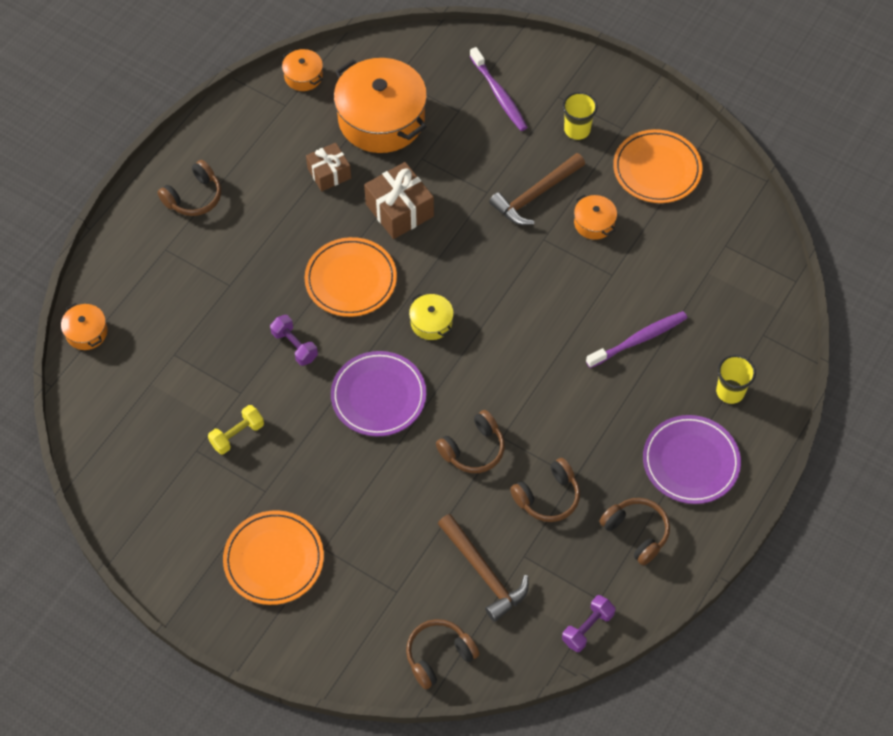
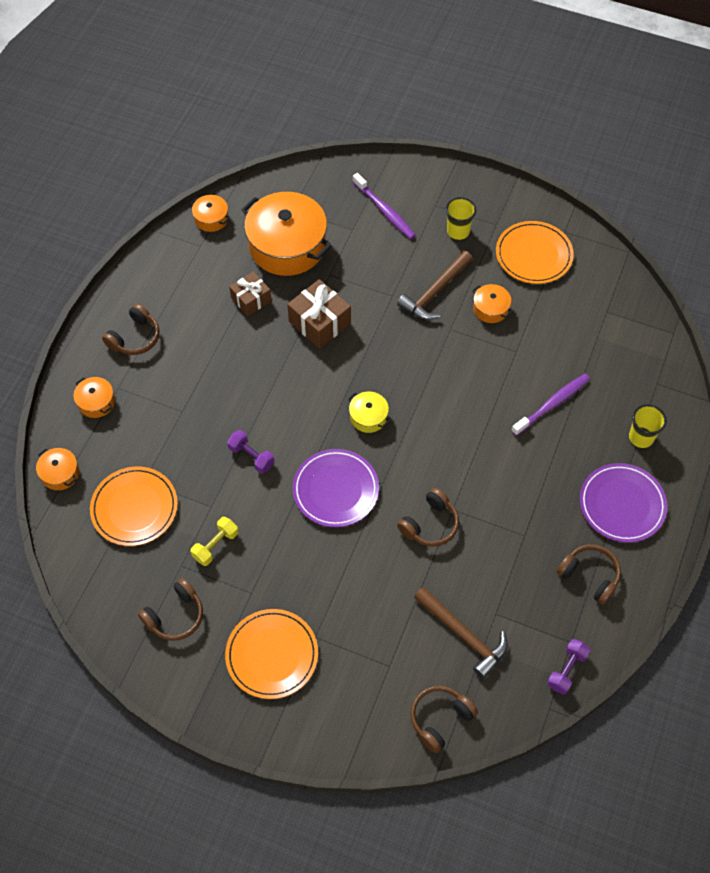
camera: 10 degrees left, 0 degrees up
orange plate [305,237,397,317] -> orange plate moved to [90,467,178,546]
brown headphones [510,458,580,522] -> brown headphones moved to [138,578,203,641]
none -> orange pot [73,377,115,418]

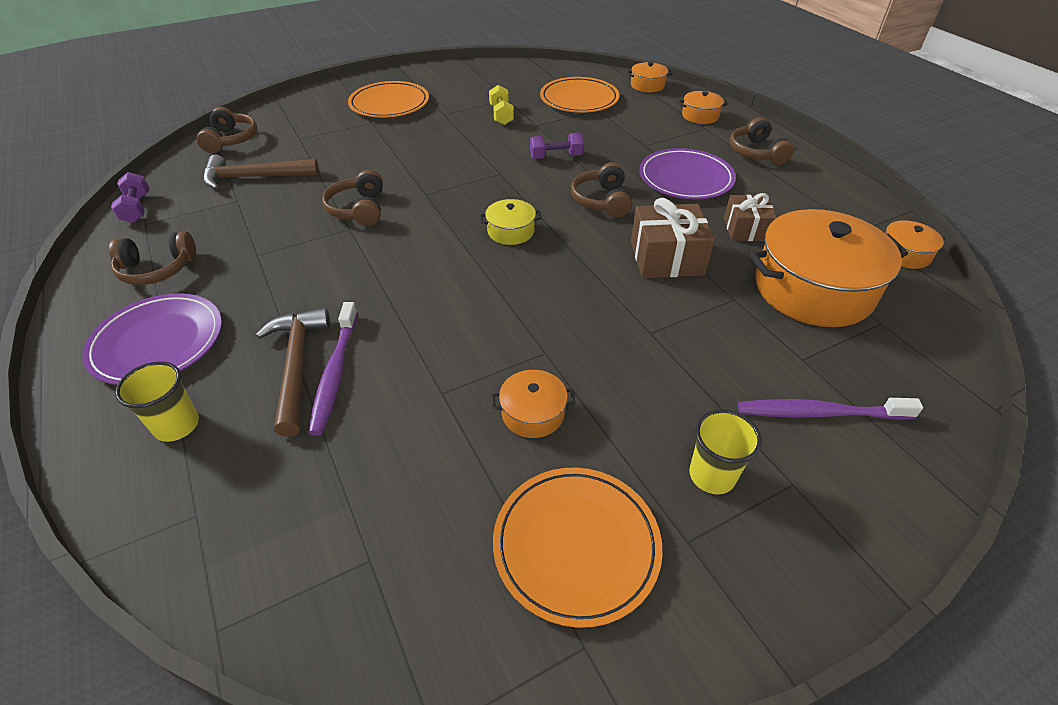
camera: 130 degrees right, 15 degrees down
brown headphones [138,578,203,641] -> brown headphones moved to [571,162,632,218]
purple plate [293,449,379,527] -> purple plate moved to [639,148,736,199]
brown hammer [397,251,472,320] -> brown hammer moved to [256,308,330,437]

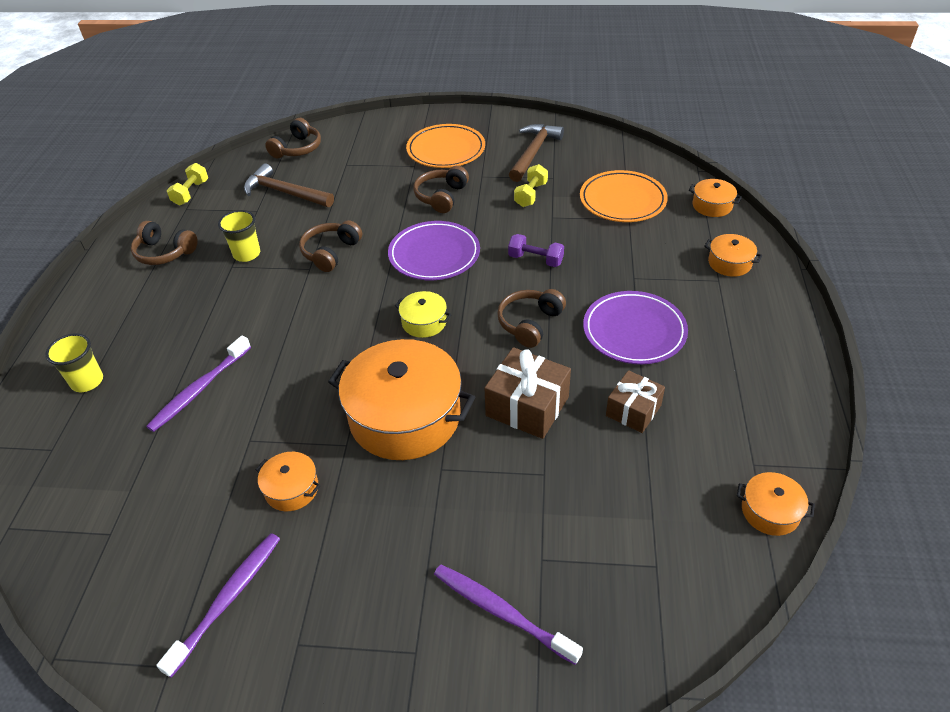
camera: 35 degrees right, 0 degrees up
purple plate [82,293,222,385] -> purple plate moved to [388,221,480,280]
purple dumbbell [111,172,149,223] -> yellow dumbbell [167,163,208,206]
brown hammer [256,308,330,437] -> brown hammer moved to [509,124,564,182]
orange plate [493,468,662,628] -> purple toothbrush [156,533,280,678]
yellow cup [689,409,762,494] -> yellow cup moved to [218,210,260,262]
brown headphones [730,117,794,165] -> brown headphones moved to [414,166,469,213]
orange pot [749,209,908,327] -> orange pot moved to [328,339,475,460]

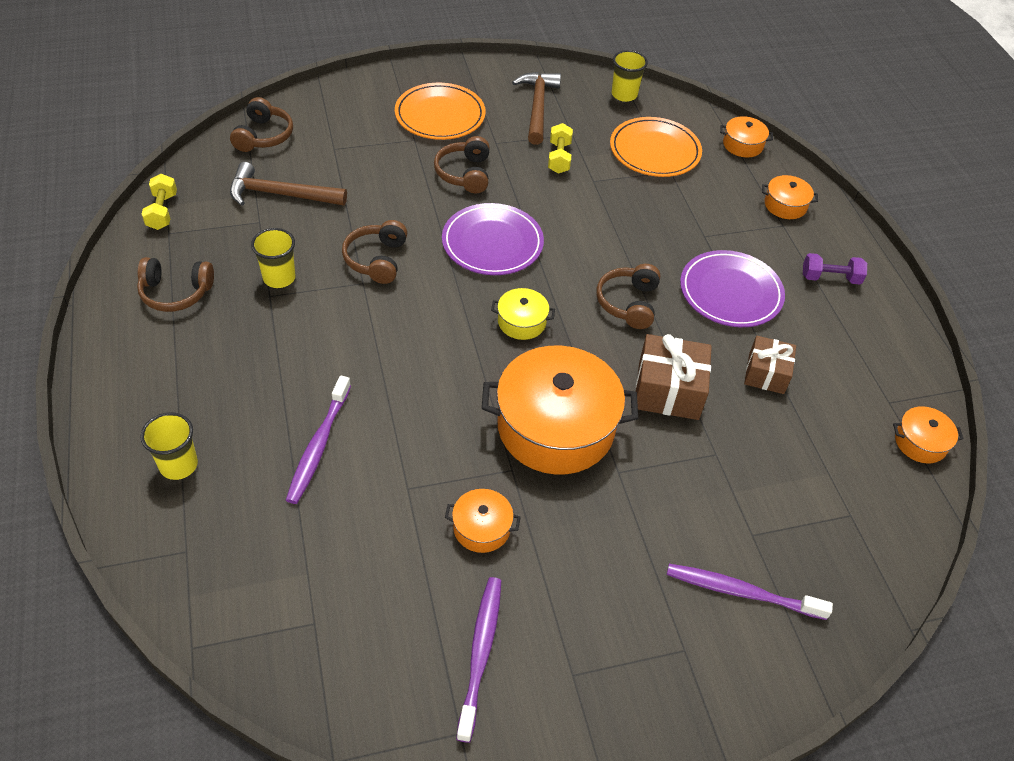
camera: 25 degrees left, 5 degrees up
purple dumbbell [508,234,564,267] -> purple dumbbell moved to [803,253,867,284]
none -> yellow cup [612,50,648,102]

